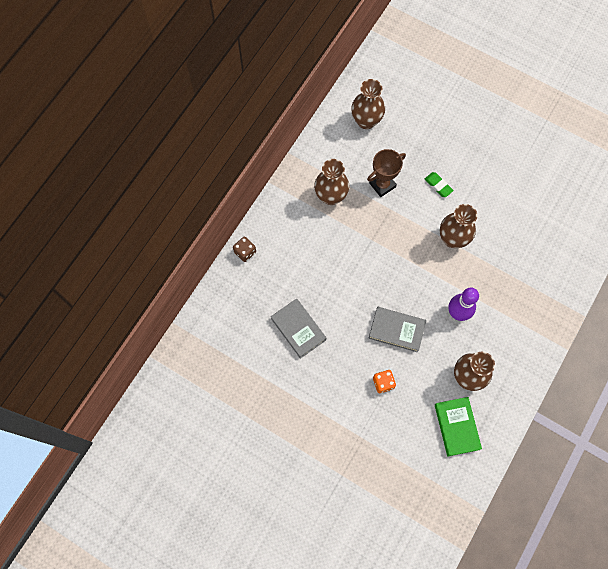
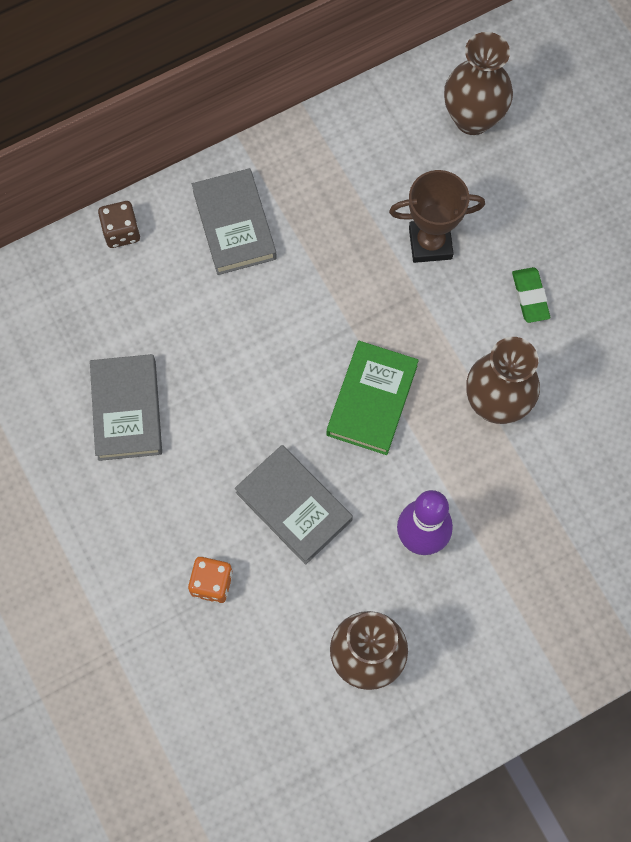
camera: 30 degrees right, 0 degrees up
brown vase [314,159,349,205] -> none
green book [435,397,482,456] -> green book moved to [327,341,419,455]
none -> grey book [192,168,277,275]

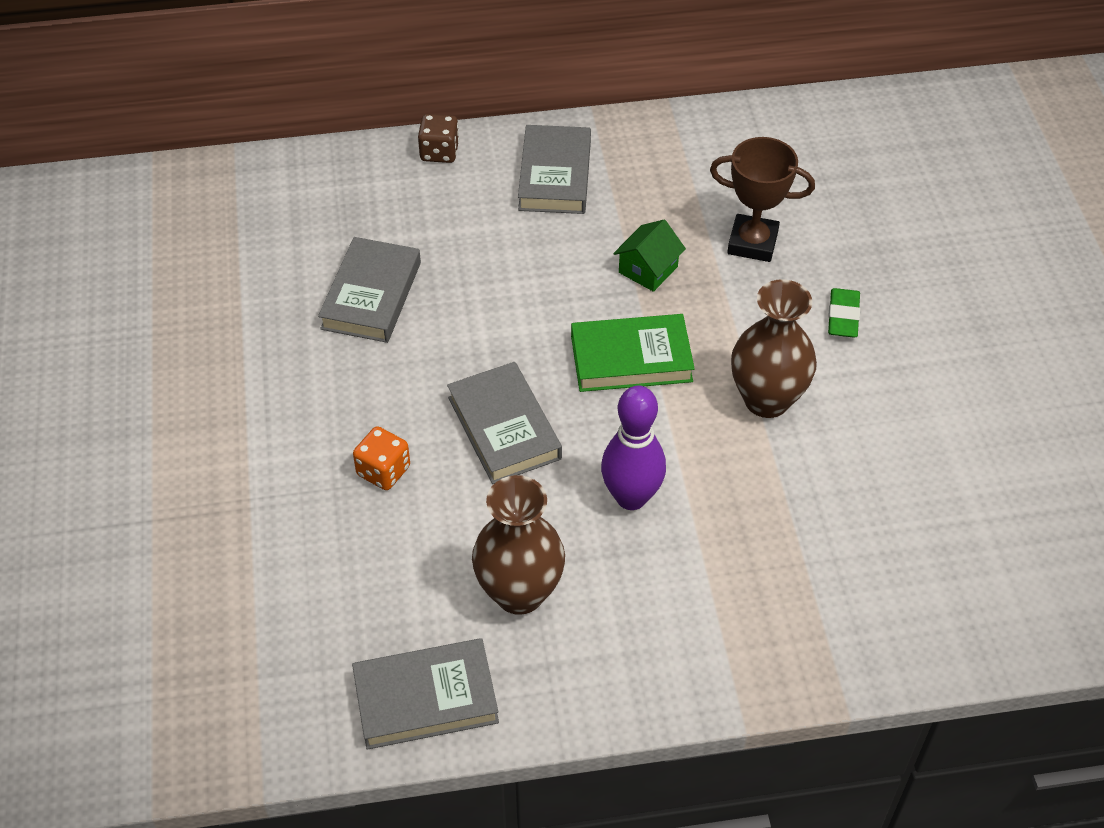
camera: 20 degrees right, 20 degrees down
green book [327,341,419,455] -> green book turned 45 degrees clockwise [571,314,695,392]
brown vase [444,32,513,135] -> none
none -> grey book [352,638,499,750]
none -> green house [613,220,686,292]

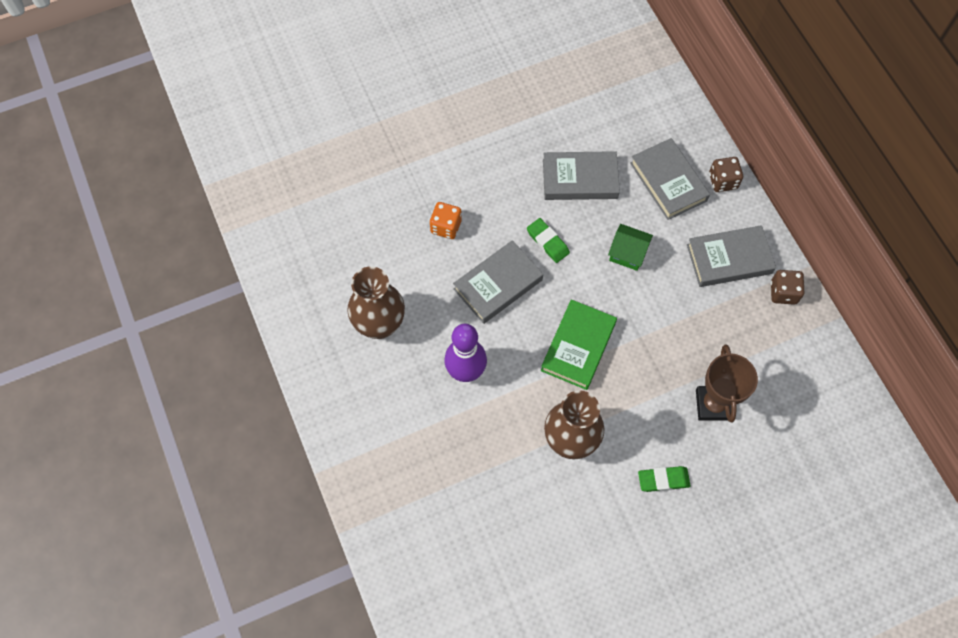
camera: 75 degrees right, 15 degrees up
grey book [352,638,499,750] -> grey book moved to [630,138,710,220]
green book [571,314,695,392] -> green book turned 45 degrees clockwise [541,299,617,390]
green house [613,220,686,292] -> green house moved to [608,224,653,271]
none -> green eraser [527,218,570,263]
none -> brown dice [771,270,805,305]

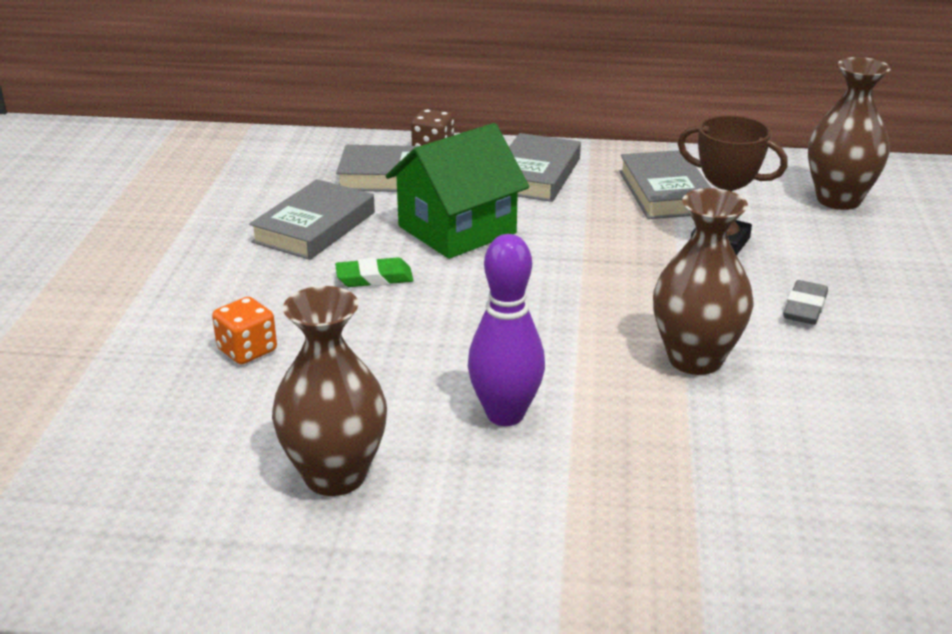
camera: 60 degrees left, 35 degrees down
grey book [453,240,543,324] -> grey book moved to [619,150,711,219]
green book [541,299,617,390] -> none
green house [608,224,653,271] -> green house [386,123,529,259], size x1.91
green eraser [638,466,691,492] -> grey eraser [783,280,828,325]
brown dice [771,270,805,305] -> none
none -> brown vase [808,57,891,210]

